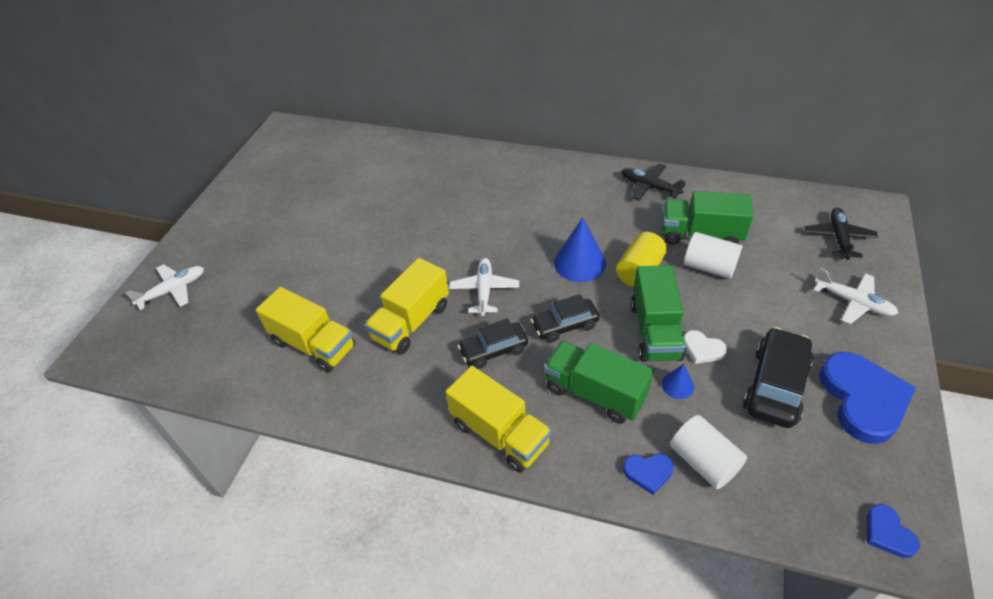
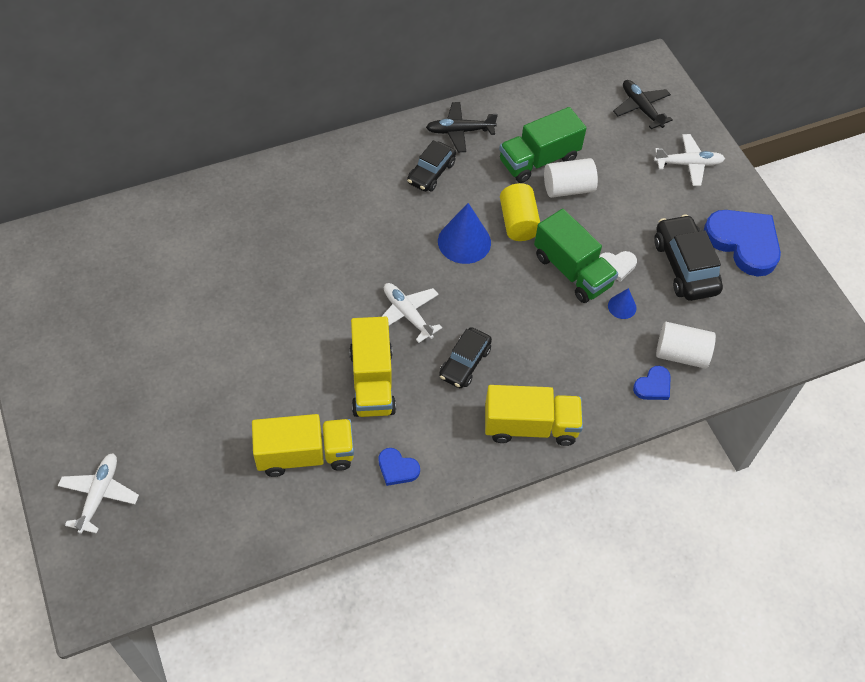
camera: 45 degrees left, 10 degrees up
black car [531,294,600,342] -> black car moved to [407,140,456,192]
green truck [544,341,653,424] -> none
blue heart [867,504,920,558] -> blue heart moved to [378,448,420,486]

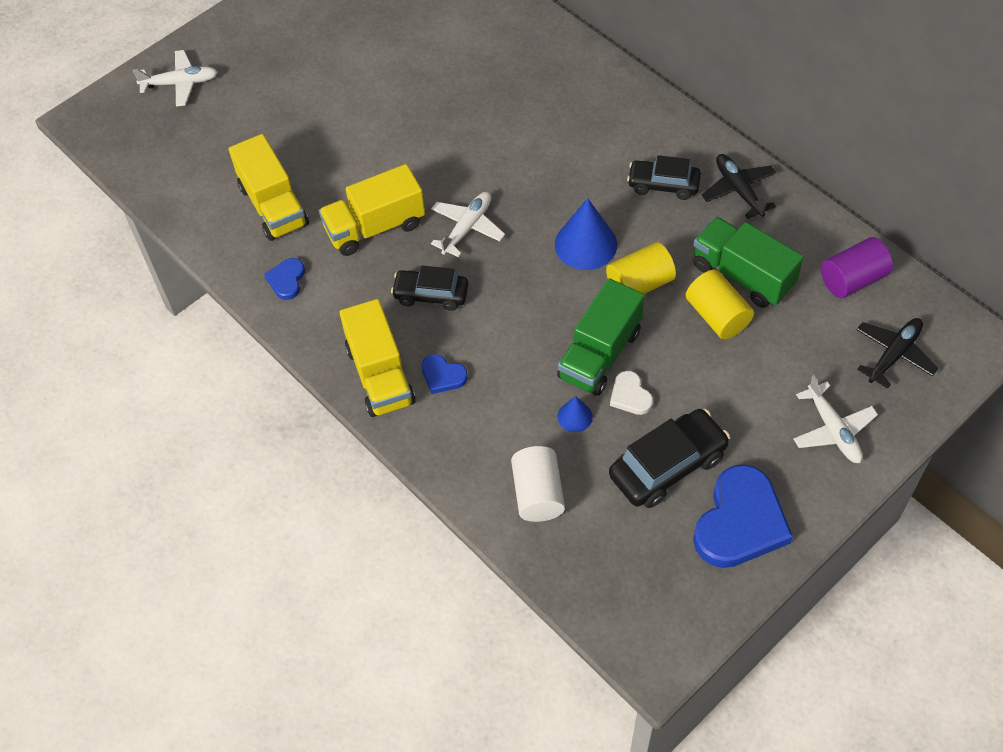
camera: 75 degrees right, 0 degrees up
white cylinder [544,158,598,198] -> yellow cylinder [686,270,754,339]
blue heart [633,366,671,400] -> blue heart moved to [421,354,468,394]
none -> purple cylinder [821,237,893,298]

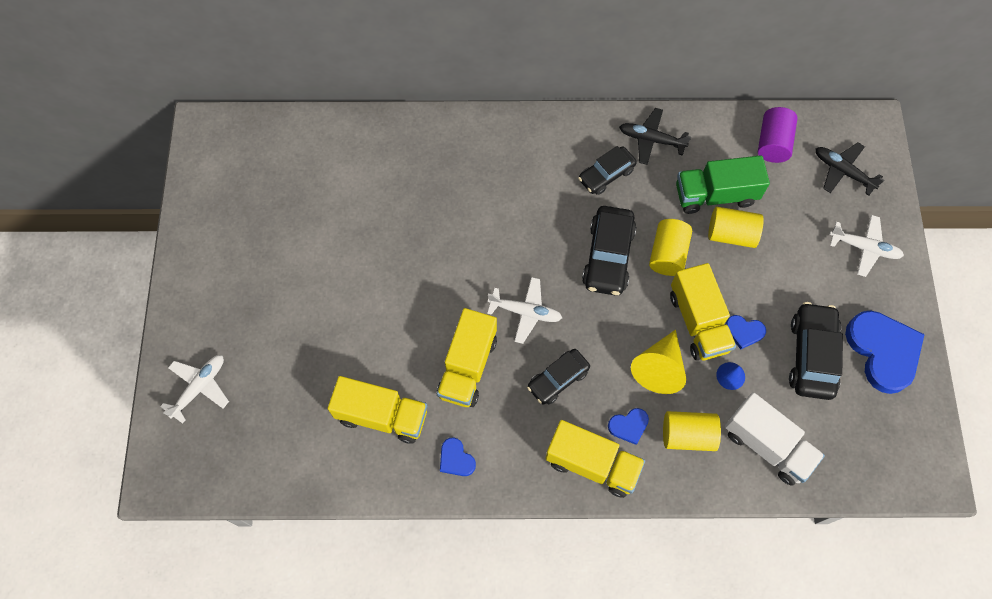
camera: 50 degrees left, 10 degrees up
white plane [431,192,505,258] -> white plane turned 120 degrees clockwise [487,277,562,344]
white cylinder [511,446,565,522] -> white truck [725,393,825,486]
blue cone [555,198,617,270] -> black car [582,206,636,296]
green truck [557,278,645,396] -> yellow truck [670,263,736,360]
white heart [610,371,653,415] -> blue heart [725,315,766,349]
black plane [857,318,938,389] -> black plane turned 45 degrees counterclockwise [816,142,884,196]
none -> yellow cone [631,330,686,394]
none -> yellow cylinder [663,411,721,451]

